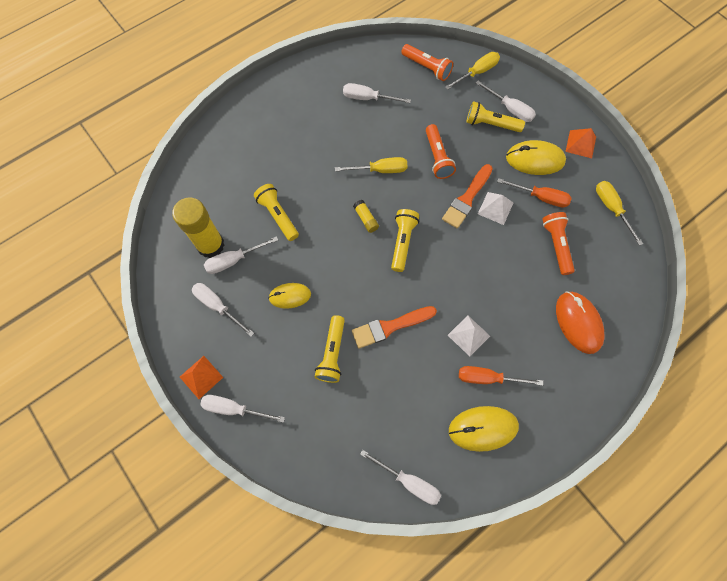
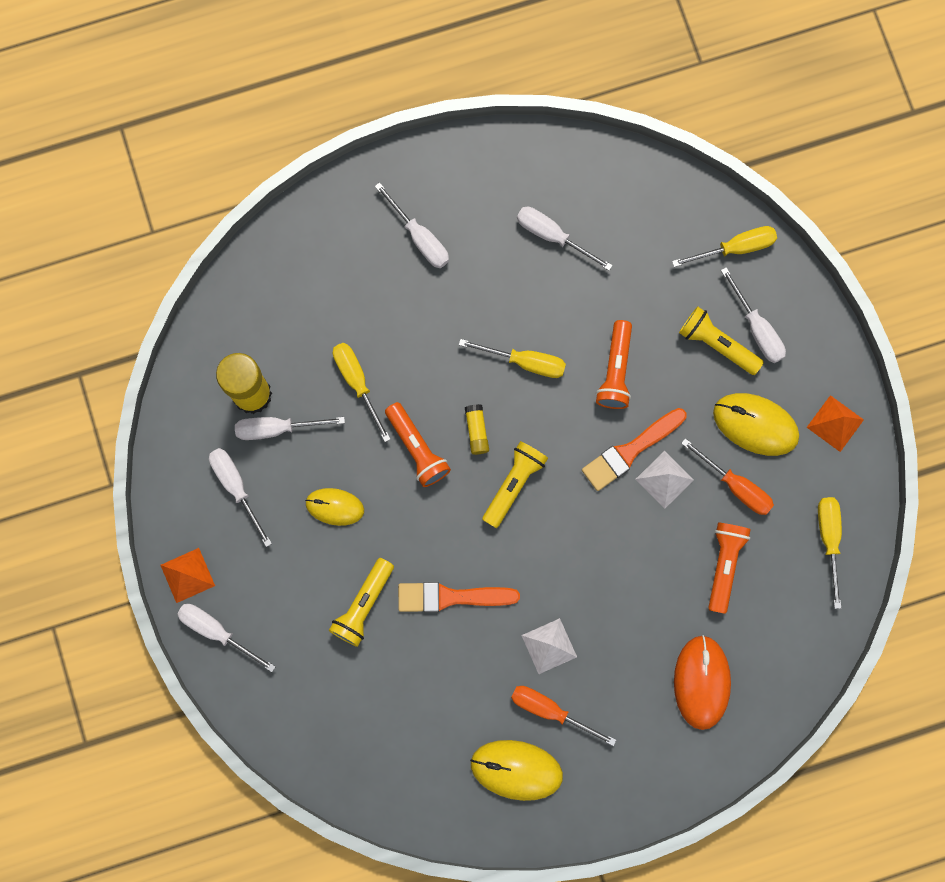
camera: 20 degrees right, 10 degrees up
yellow flashlight [254,184,299,241] -> yellow screwdriver [333,343,391,442]
white screwdriver [360,450,441,505] -> white screwdriver moved to [375,182,449,268]
orange flashlight [401,44,453,81] -> orange flashlight moved to [385,402,451,487]

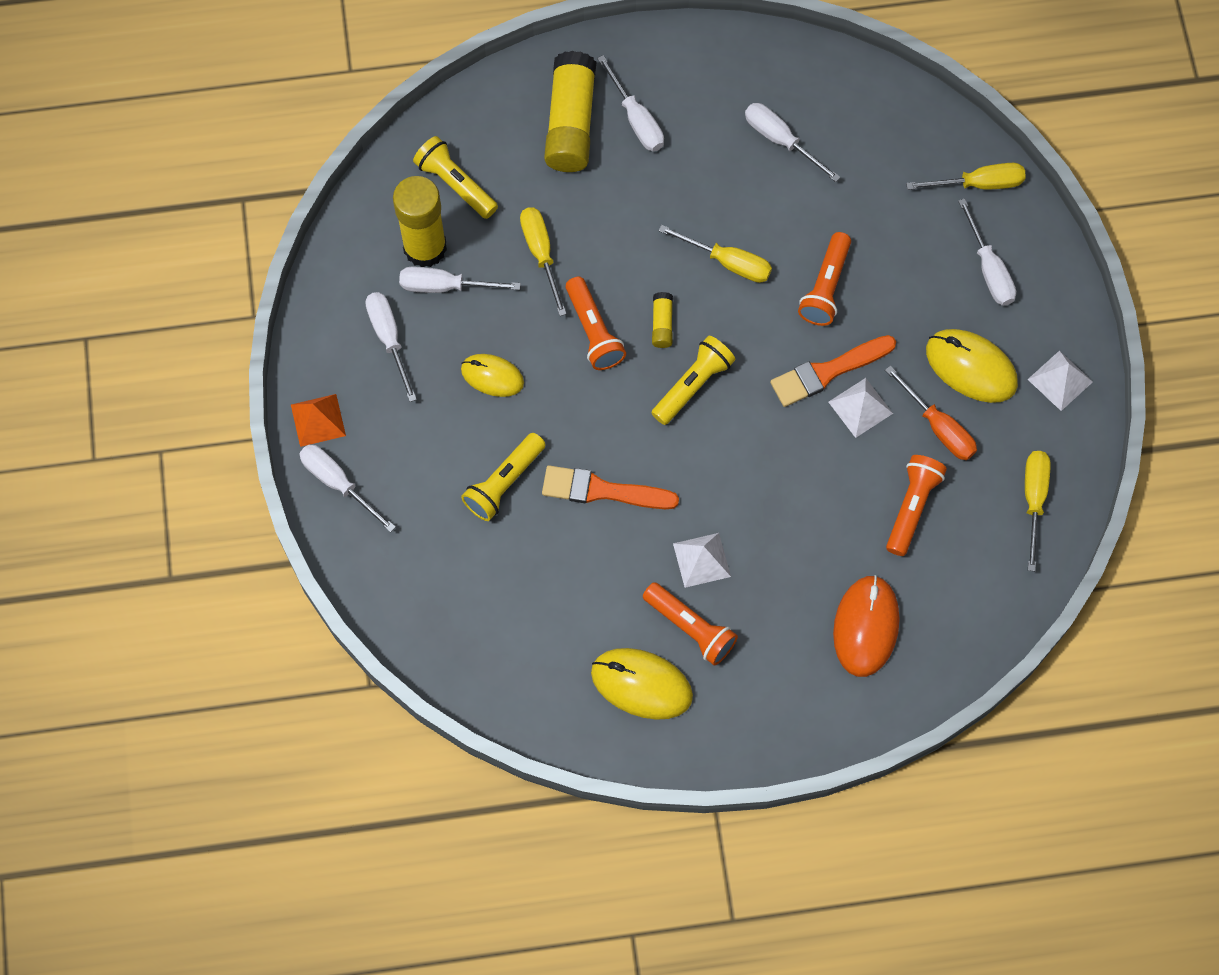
camera: 10 degrees right, 10 degrees down
orange screwdriver [511,686,616,746] -> orange flashlight [643,582,738,666]
yellow flashlight [679,307,764,375] -> yellow flashlight moved to [413,136,498,219]
orange pyramid [807,395,864,452] -> white pyramid [1028,350,1093,411]
none -> yellow glue stick [544,51,596,172]

